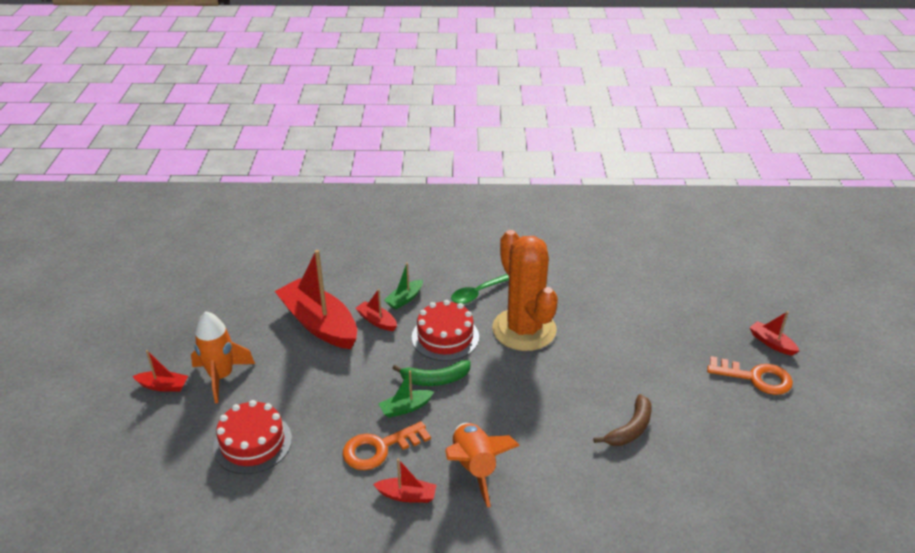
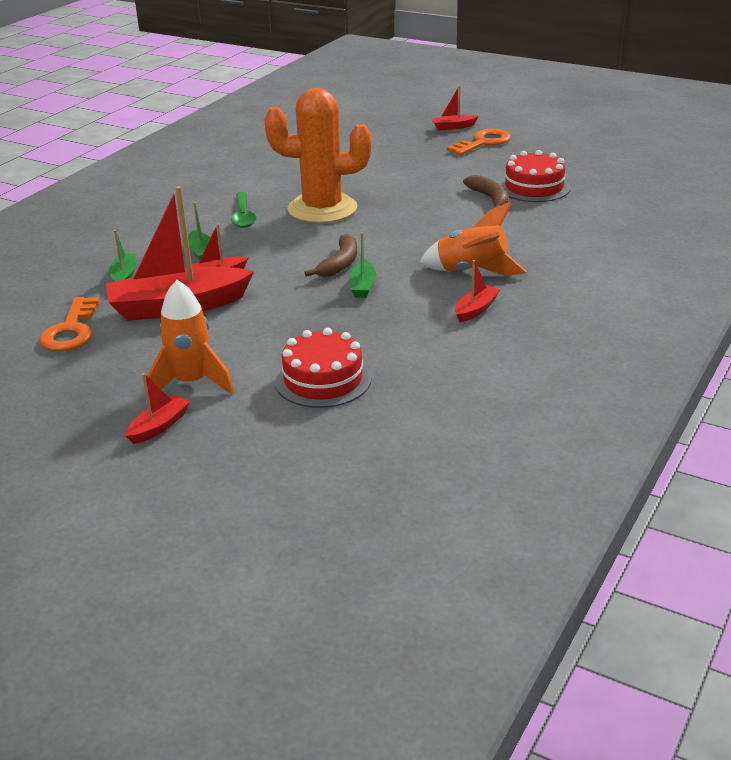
camera: 60 degrees left, 5 degrees down
orange key [343,421,431,470] -> orange key moved to [39,297,100,351]
green banana [392,360,471,386] -> brown banana [304,234,357,277]
red cake [412,300,479,361] -> red cake moved to [499,150,570,202]
none -> green boat [109,230,136,282]

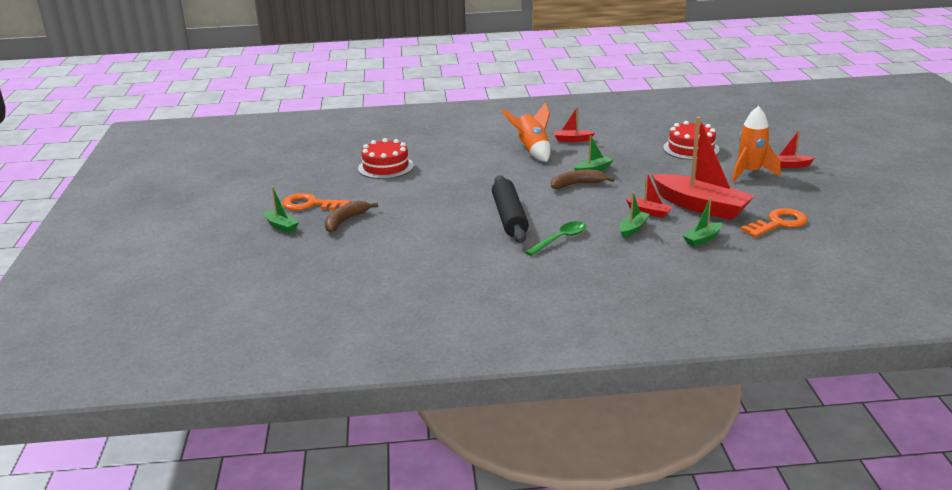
camera: 125 degrees left, 5 degrees down
orange cactus [264,88,372,223] -> black rolling pin [492,175,529,243]
red boat [431,86,479,130] -> green boat [264,186,299,233]
brown banana [463,175,509,208] -> brown banana moved to [324,201,378,233]

